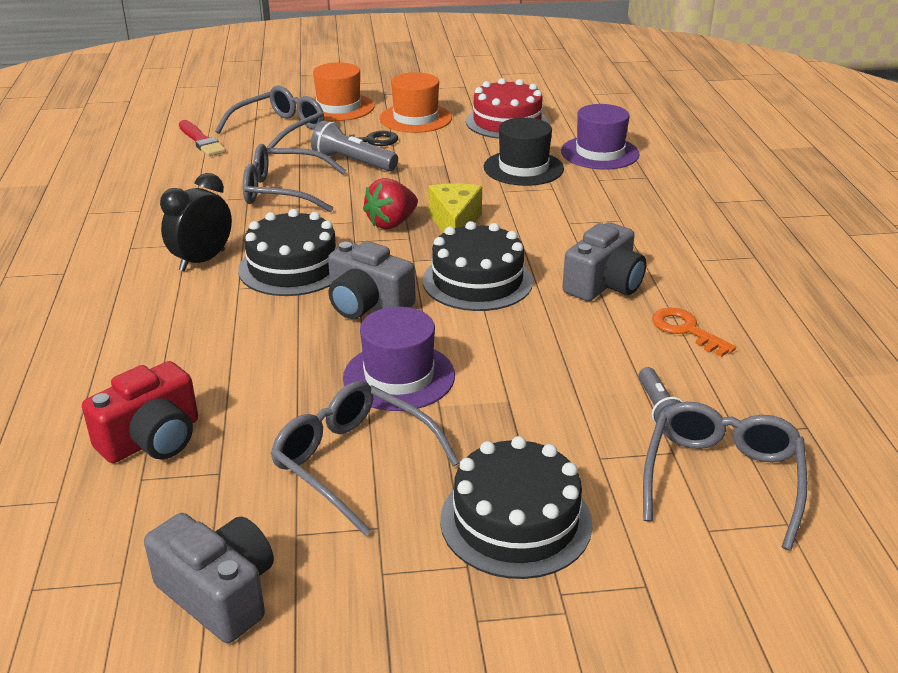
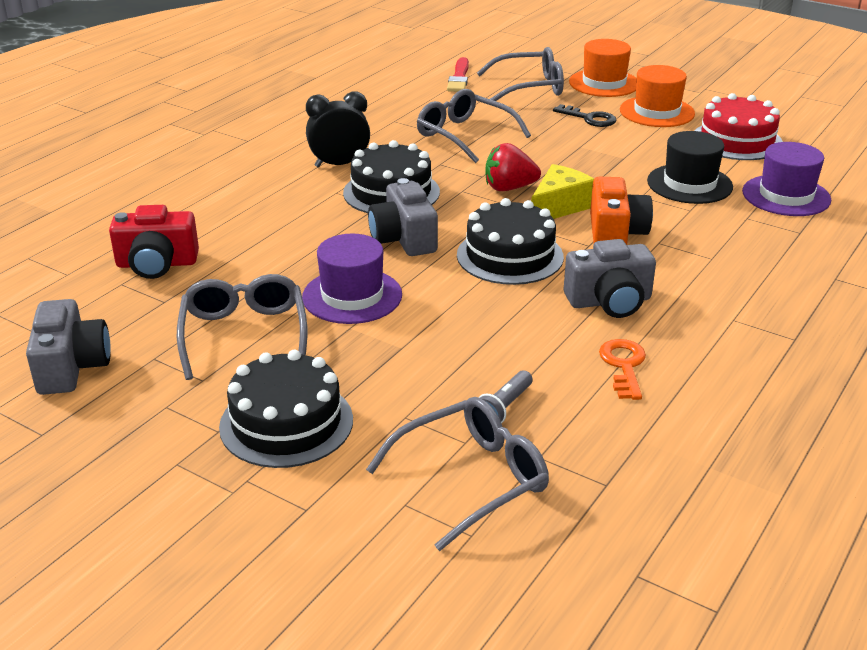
camera: 40 degrees right, 0 degrees up
grey flashlight [311,121,398,171] -> none
none -> orange camera [590,177,653,245]

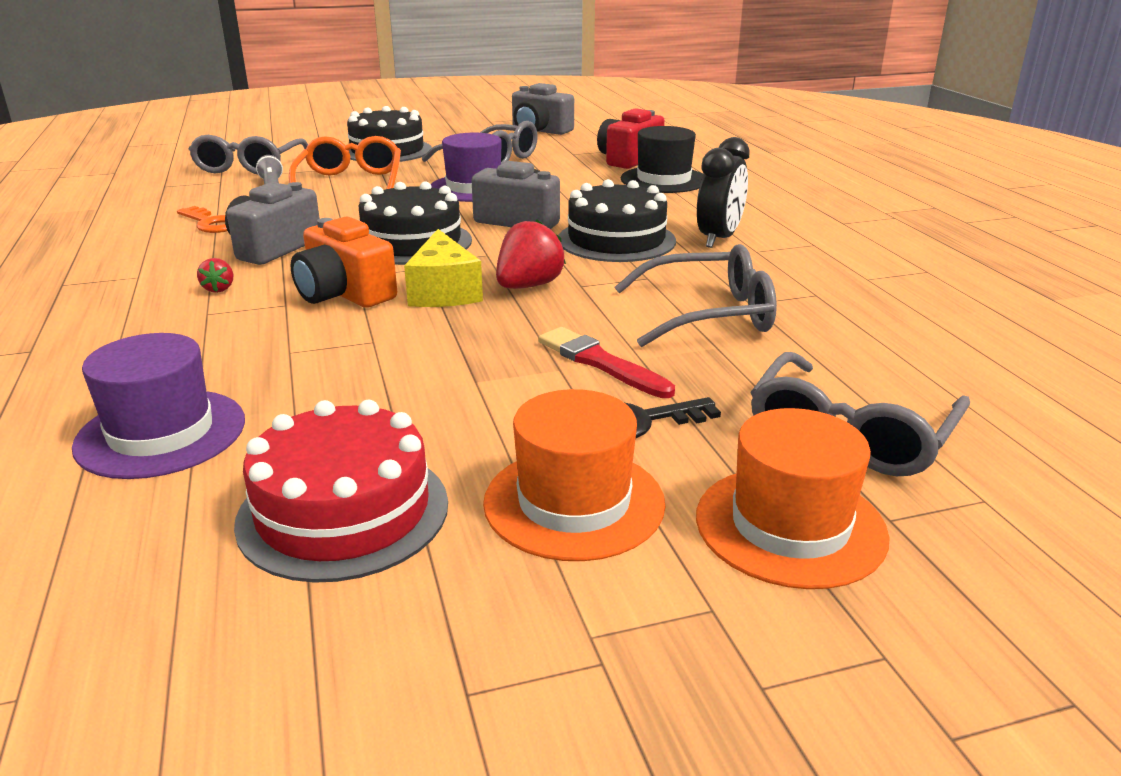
camera: 130 degrees right, 5 degrees down
red brush [447,57,469,92] -> red brush moved to [538,327,675,398]
black hat [647,131,733,204] -> black hat moved to [621,126,703,193]
none -> red strawberry [197,258,233,293]
none -> orange glasses [289,136,401,189]

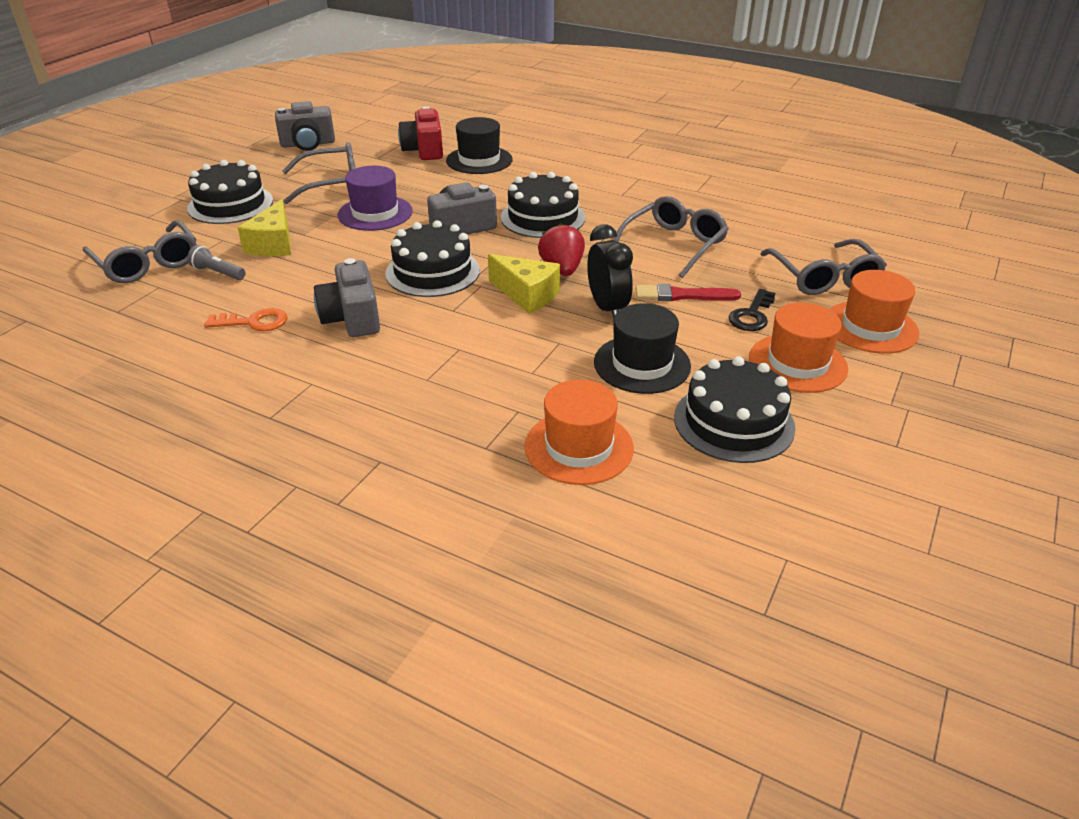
camera: 45 degrees left, 10 degrees up
purple hat [72,333,245,479] -> orange hat [525,380,634,485]
red strawberry [197,258,233,293] -> none
red cake [234,400,448,583] -> black cake [674,356,795,463]
orange glasses [289,136,401,189] -> yellow cheese [237,199,291,256]
orange camera [291,217,397,308] -> none
black clock [697,137,750,248] -> black clock moved to [587,224,633,318]
none -> black hat [594,303,691,394]

